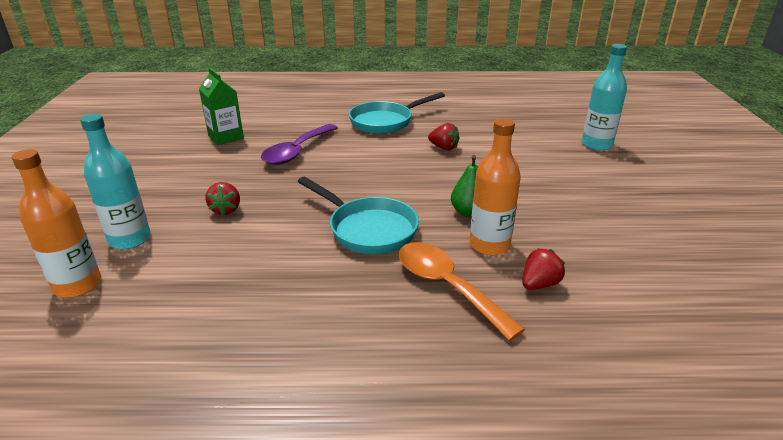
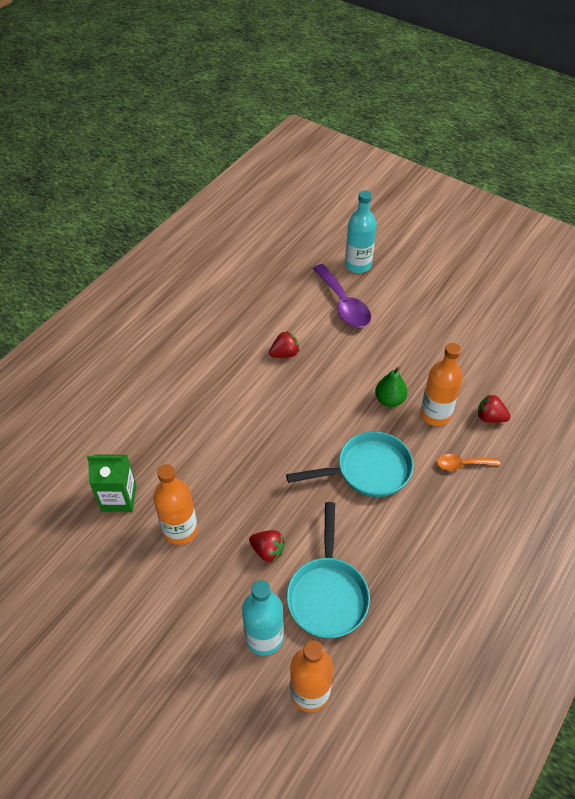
camera: 55 degrees left, 20 degrees up
purple spoon [261,124,338,165] -> purple spoon moved to [313,264,371,327]
turquoise pan [349,92,445,134] -> turquoise pan moved to [287,502,370,638]
orange spoon [399,242,525,341] -> orange spoon [437,454,500,471], size x0.55
red strawberry [522,248,565,290] -> red strawberry turned 60 degrees counterclockwise [478,394,511,422]
none -> orange bottle [153,464,198,545]

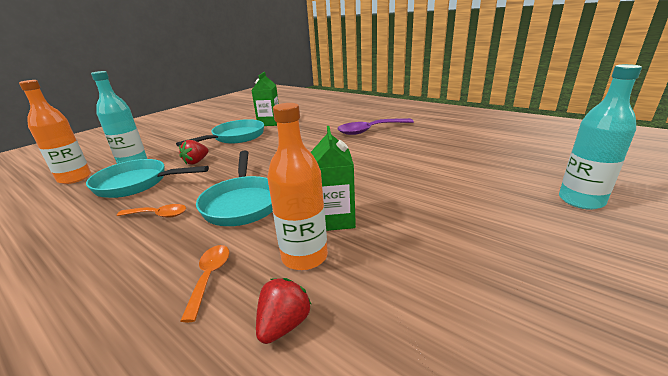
camera: 95 degrees right, 25 degrees down
orange bottle [153,464,198,545] -> turquoise pan [176,119,264,147]
red strawberry [269,331,299,358] -> none
purple spoon [313,264,371,327] -> purple spoon moved to [337,118,414,135]
green pear [375,367,408,407] -> green carton [310,126,356,231]
none -> orange spoon [117,204,186,218]

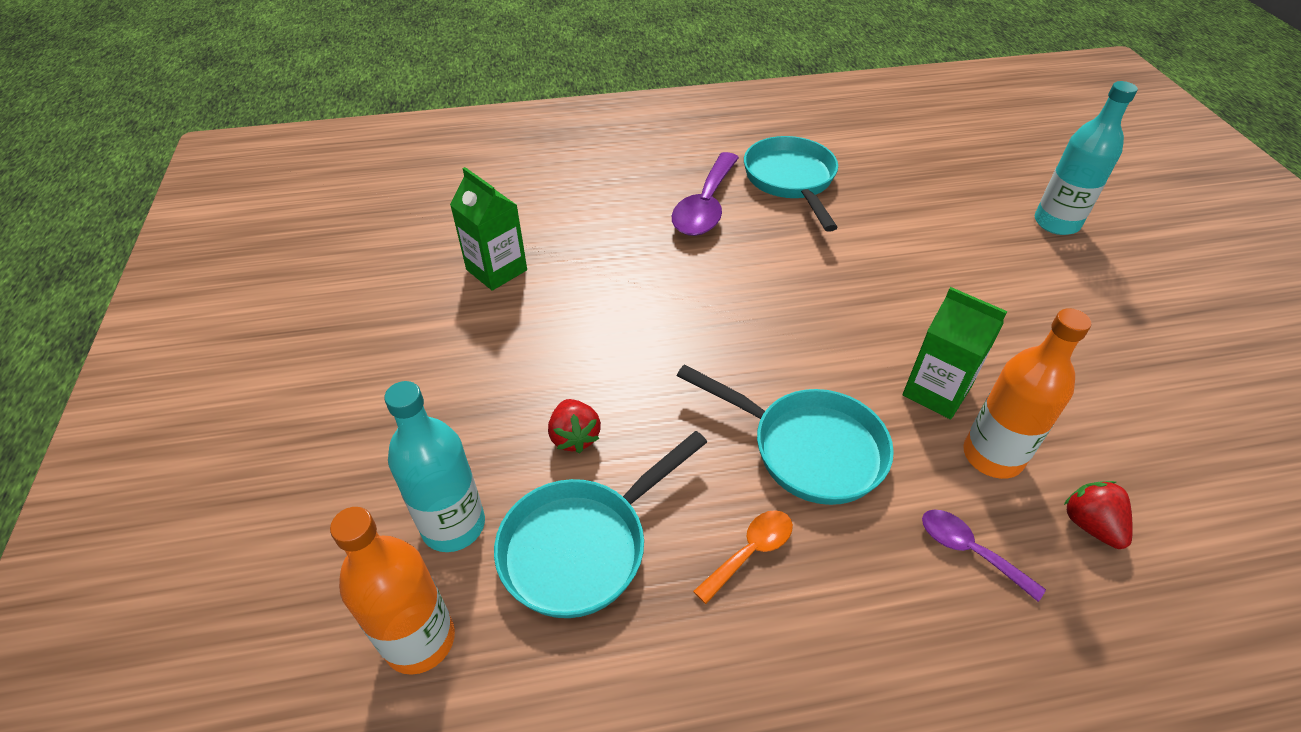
camera: 50 degrees left, 20 degrees up
turquoise pan [176,119,264,147] -> turquoise pan moved to [744,136,838,232]
orange spoon [180,245,229,322] -> purple spoon [922,510,1046,602]

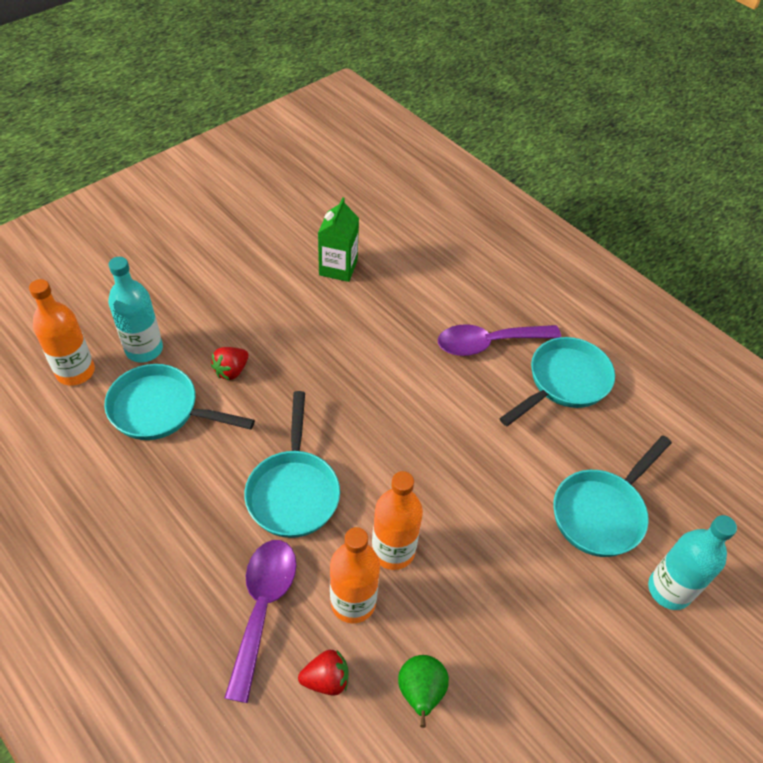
camera: 55 degrees right, 5 degrees up
orange spoon [693,510,793,604] -> none
green carton [903,287,1007,419] -> orange bottle [372,471,423,570]
purple spoon [922,510,1046,602] -> purple spoon [225,540,296,703], size x1.81
red strawberry [1064,481,1133,549] -> red strawberry turned 45 degrees clockwise [298,650,349,696]
none -> green pear [398,655,449,728]
none -> turquoise pan [553,436,672,557]

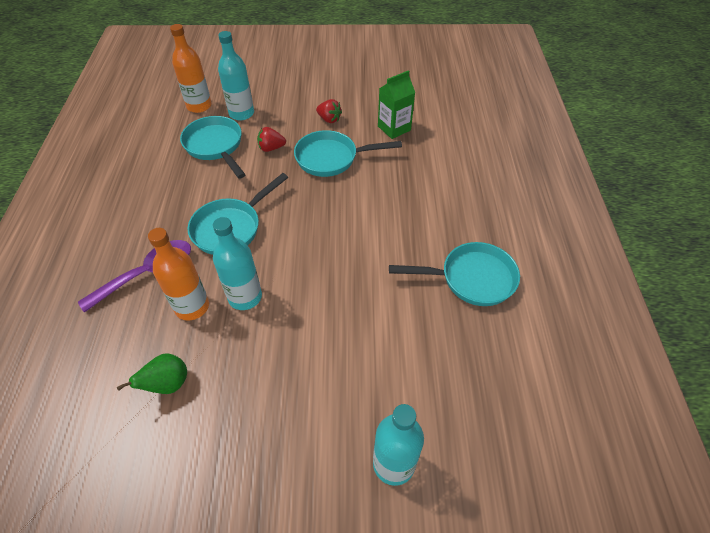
camera: 45 degrees right, 0 degrees up
red strawberry [298,650,349,696] -> red strawberry moved to [316,99,342,123]
orange bottle [372,471,423,570] -> turquoise bottle [213,217,262,310]
purple spoon [438,324,561,356] -> none
turquoise pan [553,436,672,557] -> turquoise pan moved to [294,130,402,177]

